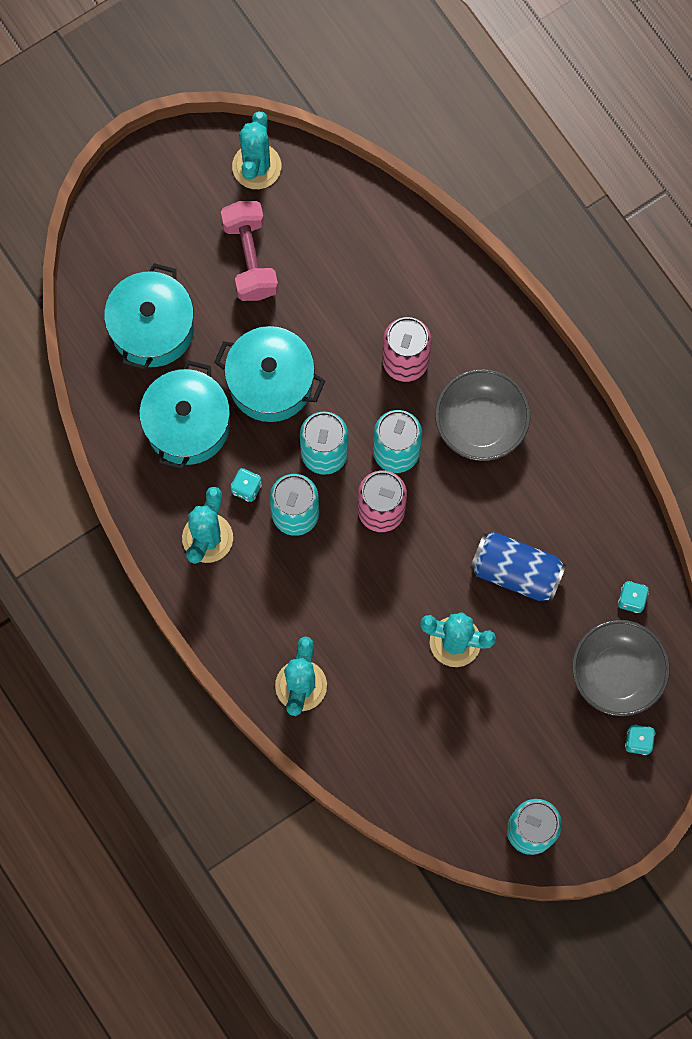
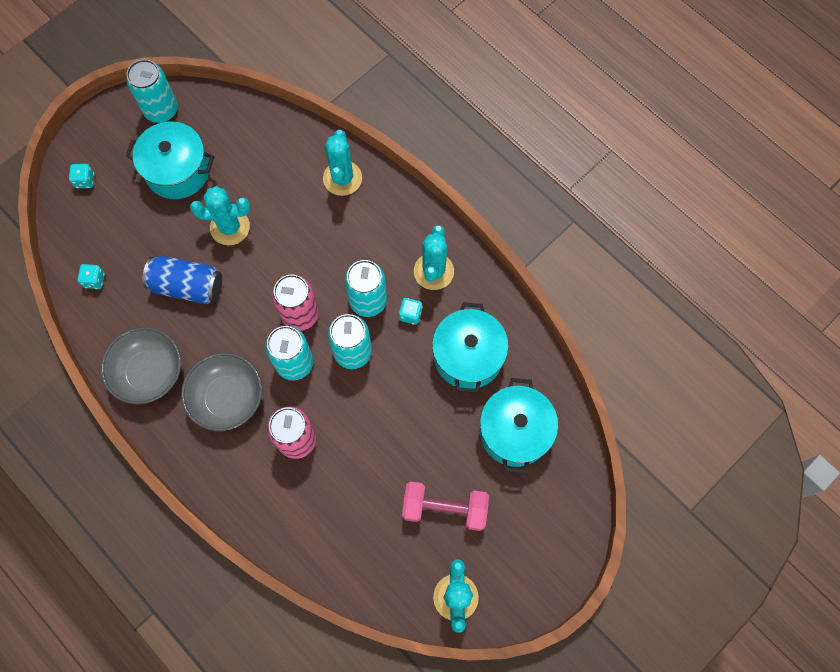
camera: 170 degrees right, 5 degrees down
turquoise pot [214,326,325,422] -> turquoise pot moved to [125,121,214,199]
pink dumbbell [221,201,278,301] -> pink dumbbell turned 60 degrees counterclockwise [402,481,489,531]
grey bowl [572,620,670,716] -> grey bowl moved to [101,327,181,404]

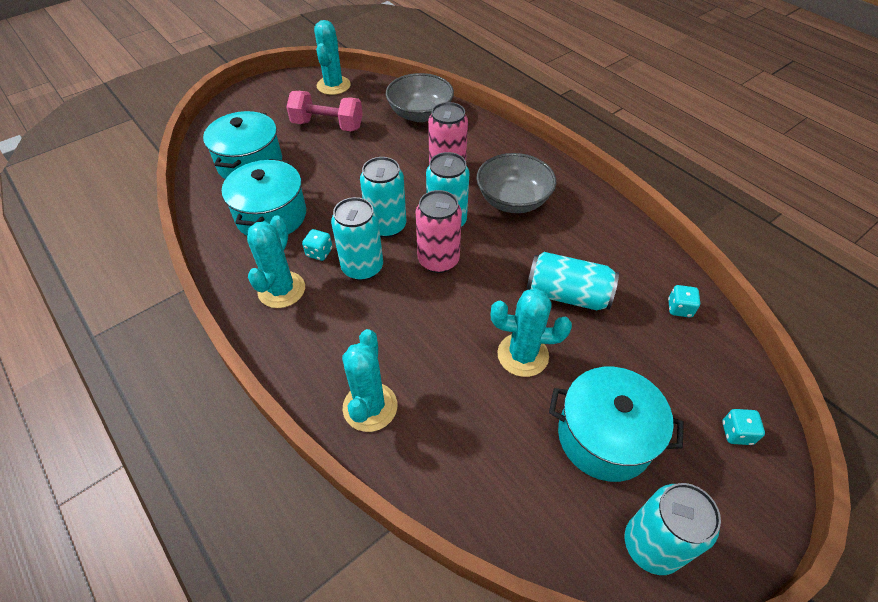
camera: 175 degrees left, 20 degrees down
grey bowl [101,327,181,404] -> grey bowl moved to [386,73,454,122]
blue can [142,256,222,304] -> turquoise can [527,252,619,310]

